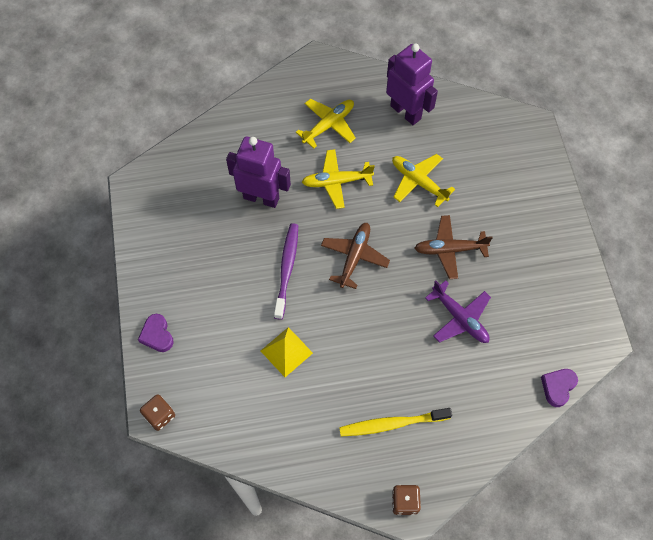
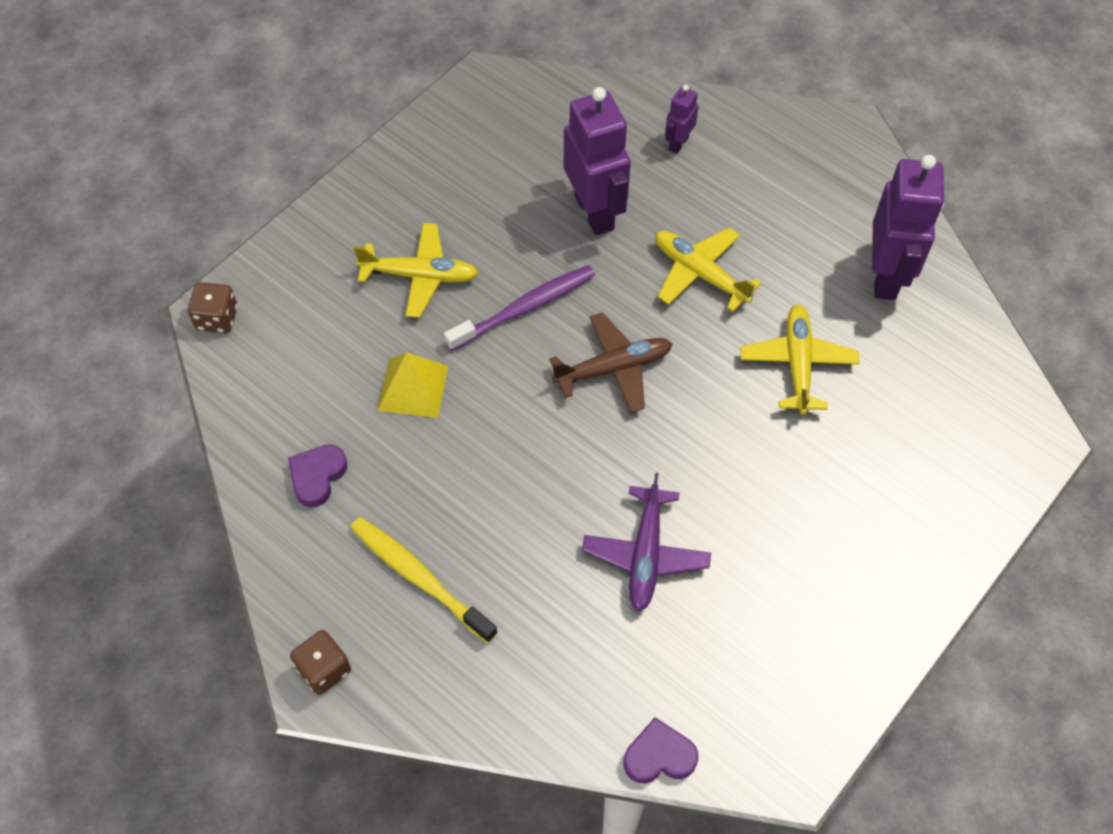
camera: 50 degrees right, 5 degrees down
purple heart [138,314,174,352] -> purple heart moved to [288,444,347,508]
yellow plane [296,99,356,148] -> yellow plane moved to [354,223,478,318]
brown plane [415,215,492,279] -> none
none -> purple robot [665,85,699,154]

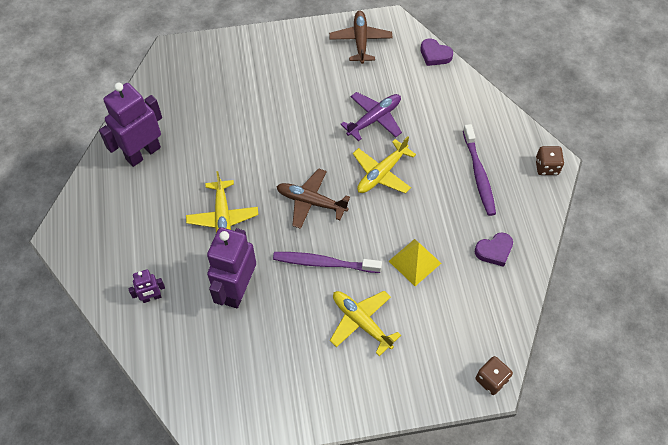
camera: 140 degrees left, 0 degrees up
yellow toothbrush [350,517,497,643] -> purple toothbrush [463,124,496,216]
yellow plane [741,304,860,415] -> yellow plane moved to [353,136,416,194]
none -> brown plane [329,11,392,64]

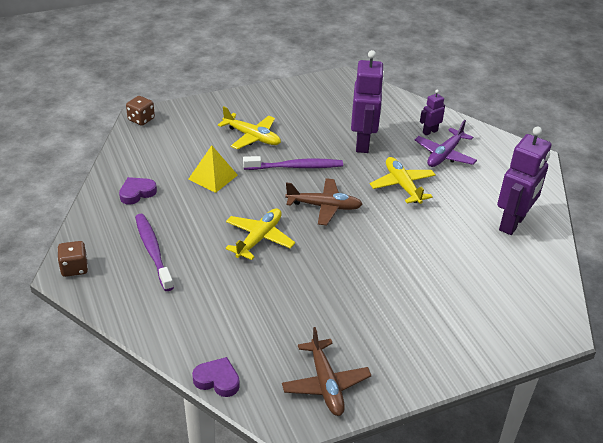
camera: 165 degrees right, 20 degrees down
purple plane [340,92,402,141] -> purple plane moved to [415,120,477,167]

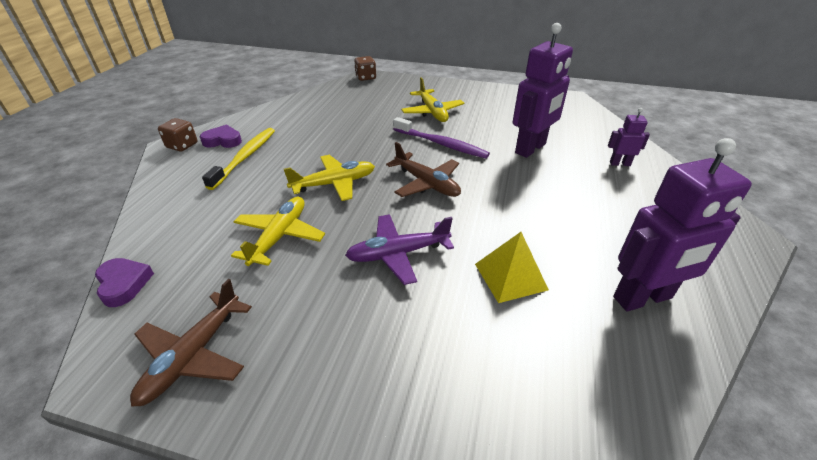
camera: 40 degrees right, 0 degrees up
purple heart [119,177,157,204] -> purple heart moved to [200,125,242,148]
purple toothbrush [135,214,174,291] -> yellow toothbrush [202,128,275,190]
yellow pyramid [188,145,238,193] -> yellow pyramid moved to [475,232,549,303]
yellow plane [370,157,436,204] -> yellow plane moved to [231,197,325,266]
purple plane [415,120,477,167] -> purple plane moved to [345,214,454,285]

